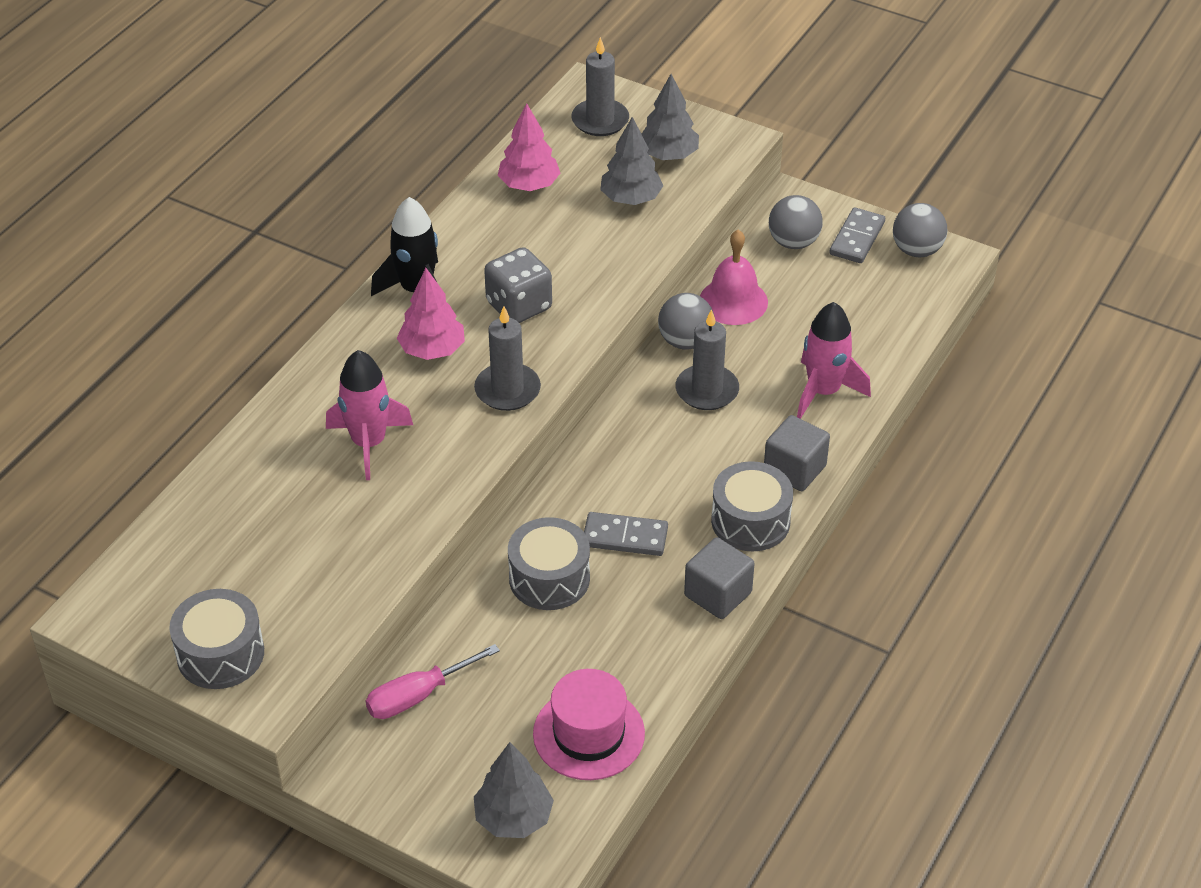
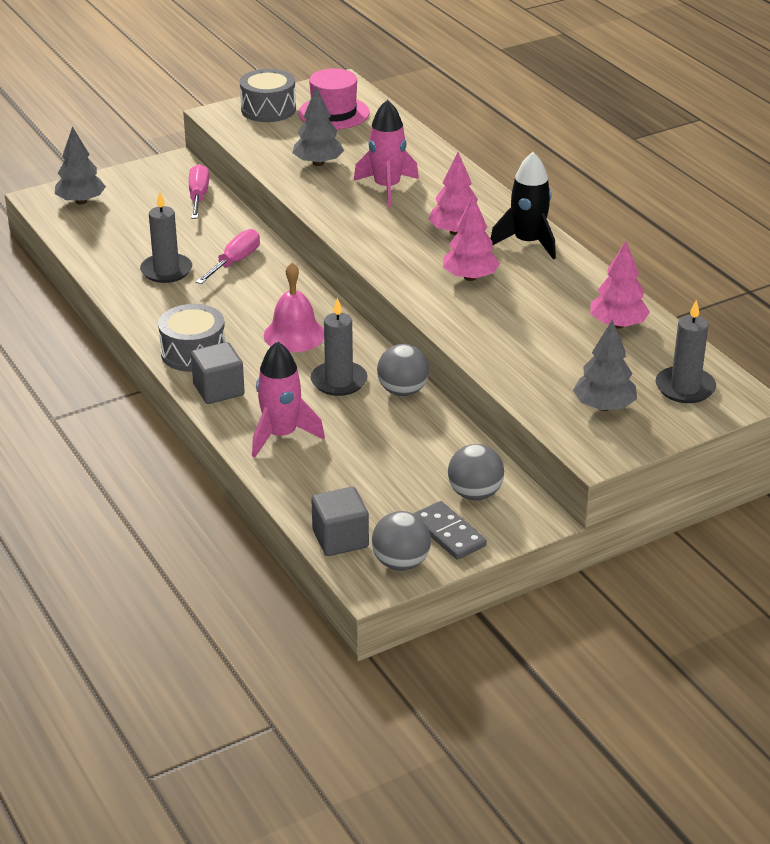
camera: 120 degrees right, 10 degrees down
grey candle [474,306,541,411] -> grey candle moved to [140,192,192,283]
grey dice [484,247,552,323] -> pink tree [443,196,500,281]
grey drum [508,517,590,610] -> pink screwdriver [196,229,260,284]
pink hat [533,669,645,780] -> pink hat moved to [298,68,369,129]
grey domino [584,512,668,556] -> none
grey tree [600,117,663,205] -> grey tree moved to [292,86,344,166]
grey cube [684,537,755,619] -> grey cube moved to [311,487,369,556]
pink bell [700,230,768,325] -> pink bell moved to [264,263,324,352]

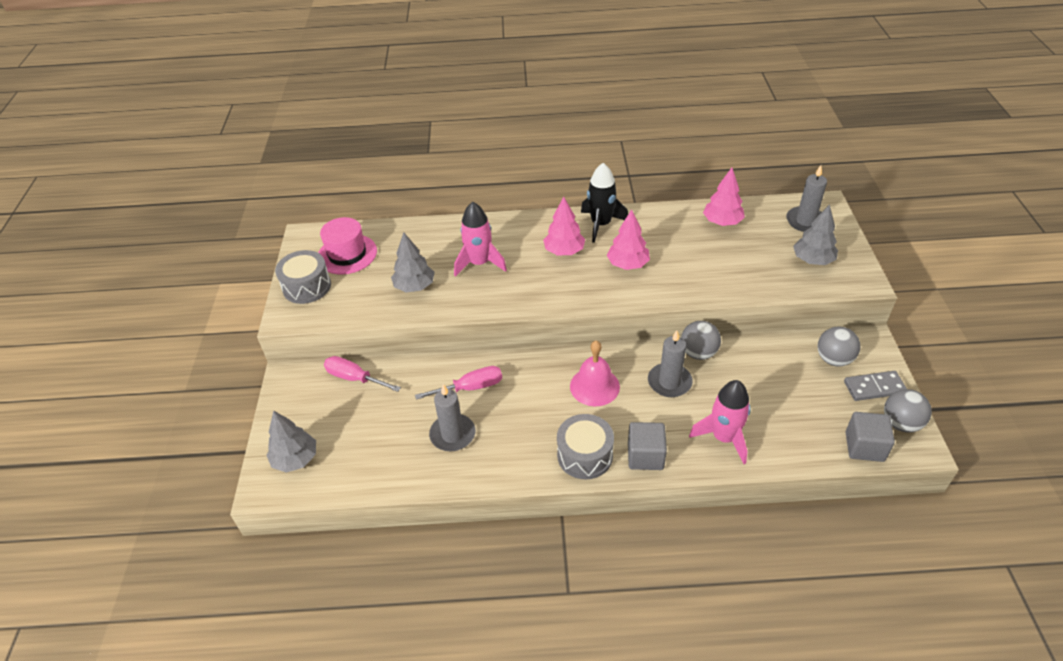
camera: 60 degrees left, 10 degrees up
pink screwdriver [196,229,260,284] -> pink screwdriver turned 105 degrees clockwise [415,366,502,400]

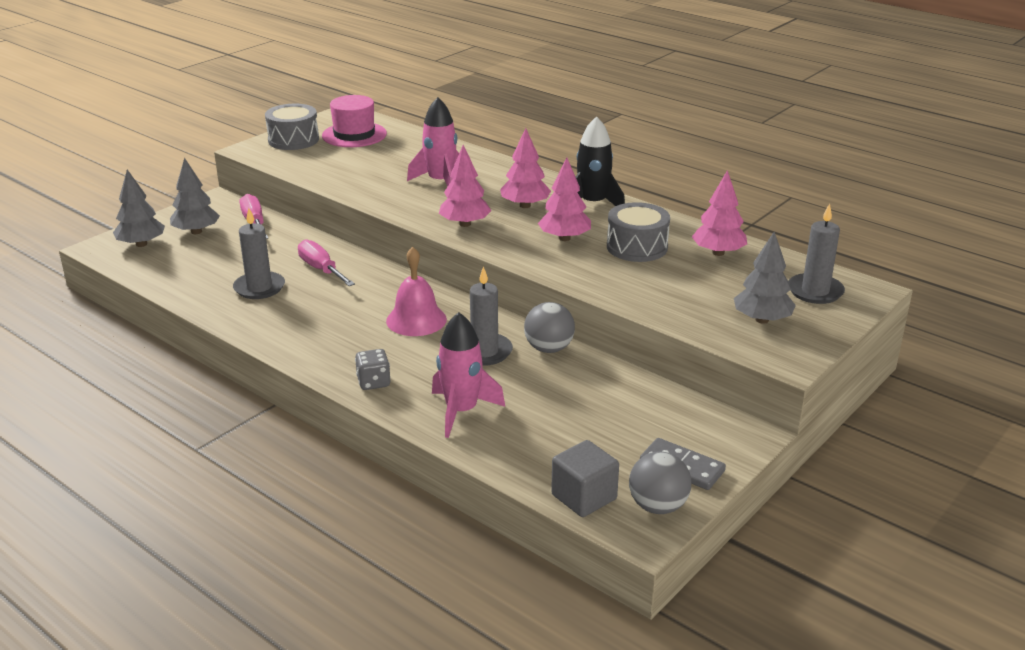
camera: 40 degrees right, 15 degrees down
grey tree [391,232,434,292] -> grey tree moved to [170,158,220,234]
pink screwdriver [415,366,502,400] -> pink screwdriver turned 150 degrees counterclockwise [298,239,355,286]
grey drum [557,414,614,479] -> grey drum moved to [607,202,670,262]
grey cube [628,422,667,470] -> grey dice [355,349,390,390]
grey ball [818,326,860,367] -> none
none -> pink tree [439,145,491,227]

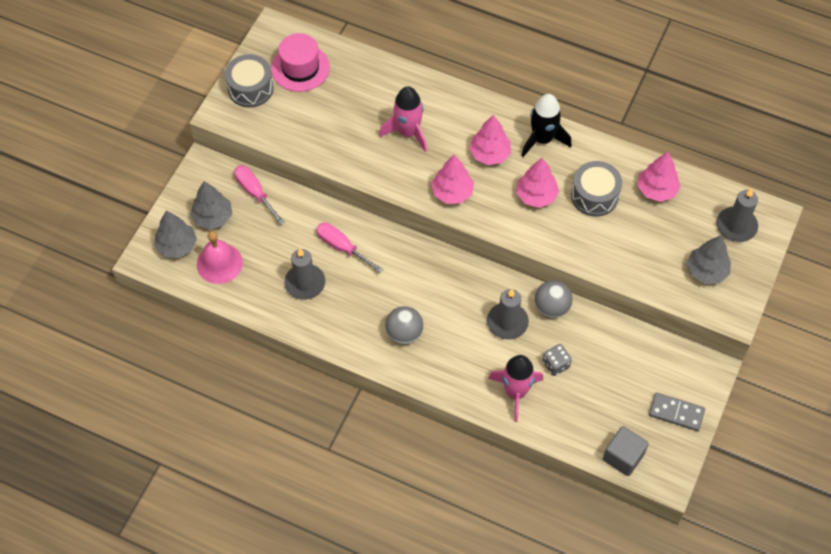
camera: 15 degrees left, 30 degrees up
grey dice [355,349,390,390] -> grey dice moved to [542,344,572,376]
pink bell [386,247,447,336] -> pink bell moved to [197,231,243,284]
grey ball [629,451,691,514] -> grey ball moved to [385,306,423,344]

